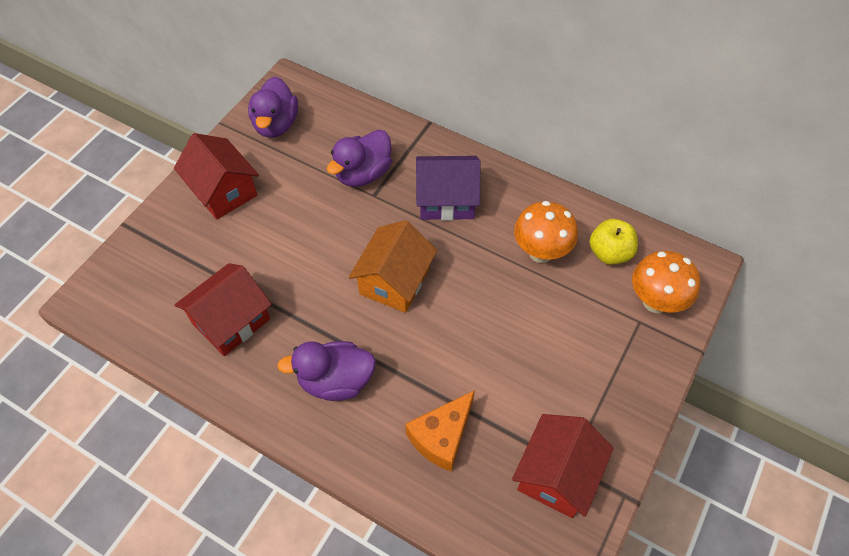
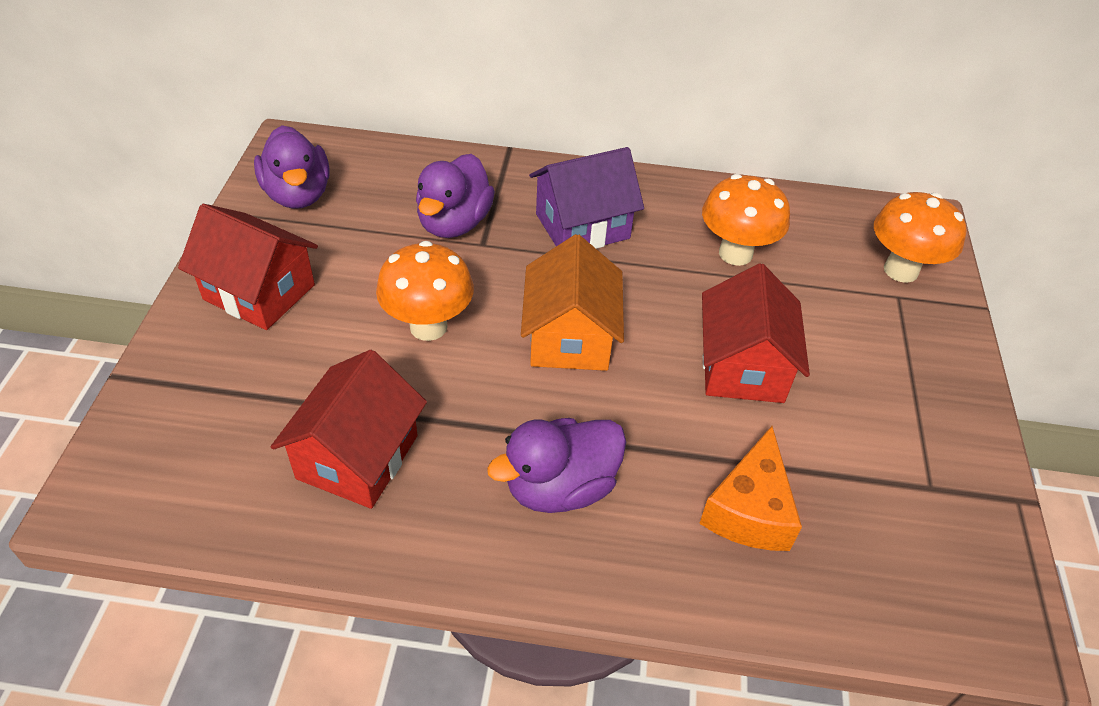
camera: 25 degrees left, 10 degrees down
red house [512,414,613,518] -> red house moved to [702,263,810,403]
yellow apple [589,219,638,265] -> none
none -> orange mushroom [376,241,474,341]

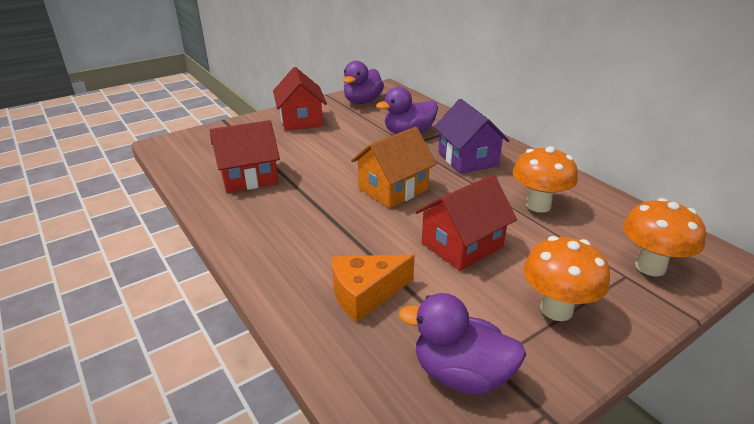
camera: 50 degrees right, 15 degrees down
orange mushroom [376,241,474,341] -> orange mushroom moved to [523,236,610,321]
purple duck [487,418,626,513] -> purple duck moved to [399,293,526,394]
purple house [529,147,644,249] -> purple house turned 45 degrees clockwise [434,99,510,174]

